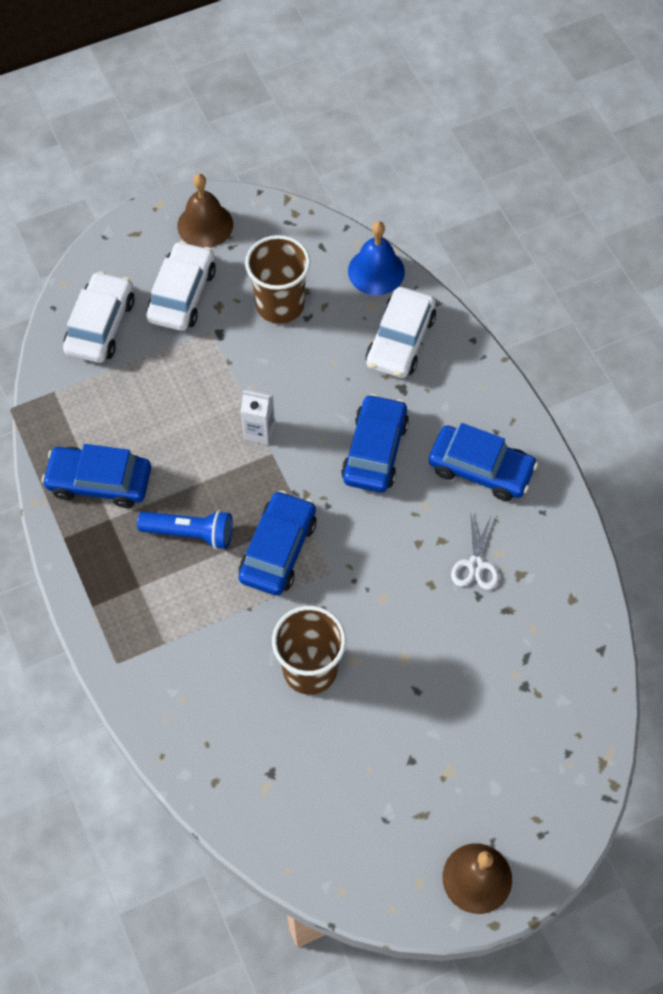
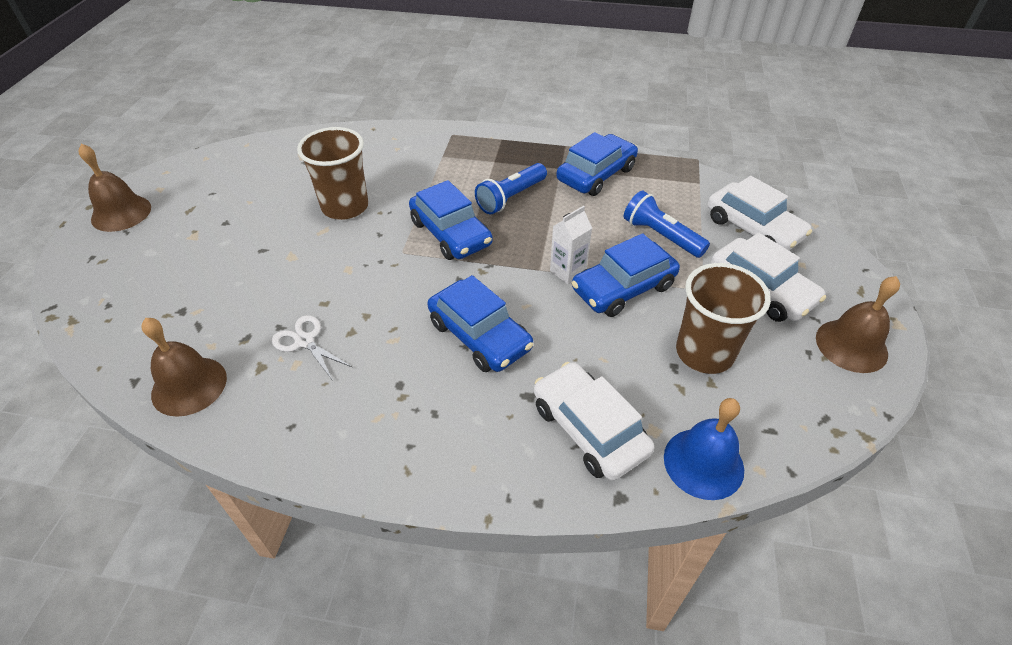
camera: 125 degrees right, 15 degrees down
blue car [429,423,538,501] -> blue car moved to [572,233,680,317]
none -> brown bell [141,318,227,417]
none -> blue flashlight [624,191,710,258]

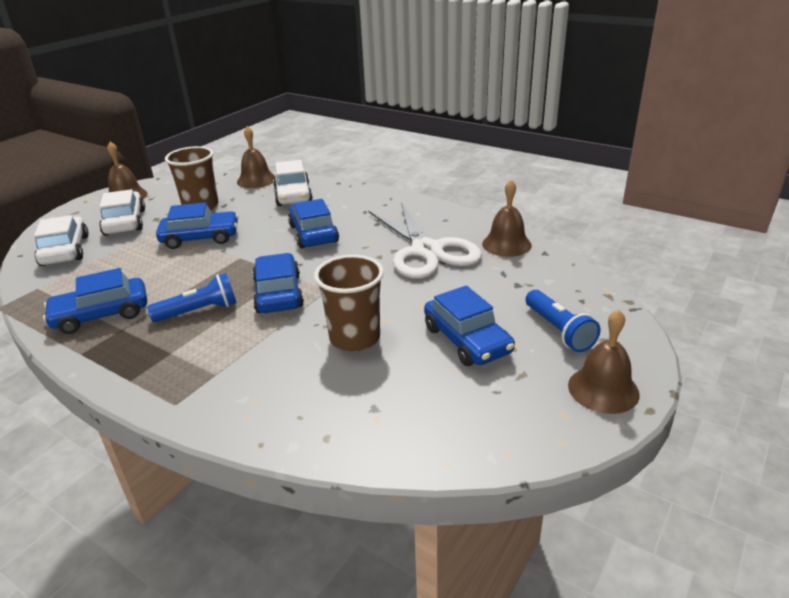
camera: 155 degrees left, 15 degrees down
white scissors [272,315,353,381] -> white scissors [369,202,482,278], size x2.39
white carton [550,206,592,284] -> none
blue flashlight [624,191,710,258] -> blue flashlight moved to [526,290,600,352]
blue bell [664,398,744,500] -> brown bell [237,126,274,188]
none -> blue car [424,286,515,366]

